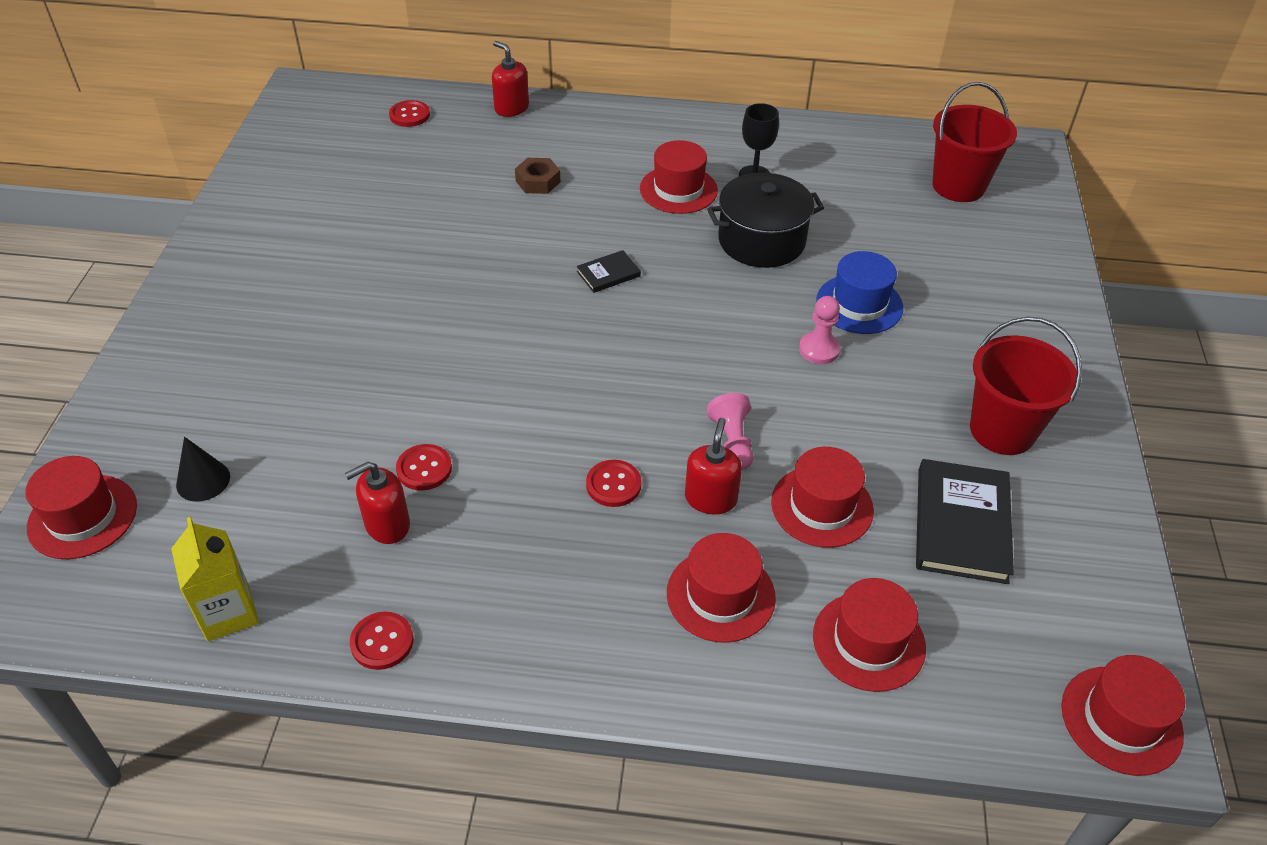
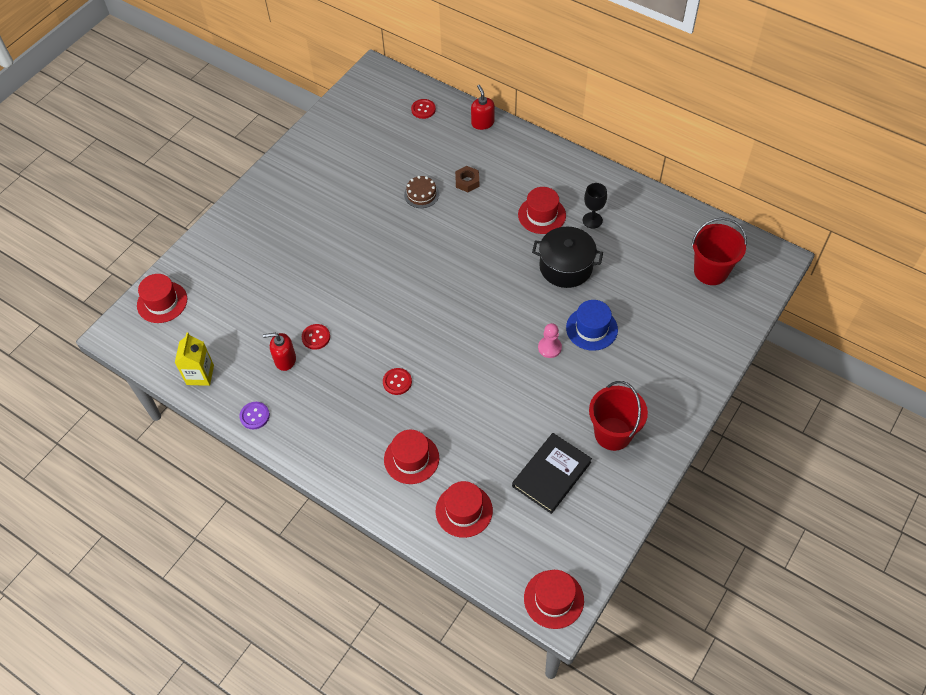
camera: 30 degrees right, 10 degrees up
black cone [176,437,230,502] -> none
red button [350,612,413,670] -> purple button [239,402,270,429]
black book [577,250,641,293] -> none
red soap dispenser [685,418,742,514] -> none
pink pawn [707,393,753,470] -> none
red hat [771,447,874,548] -> none
none -> brown cake [404,176,439,208]

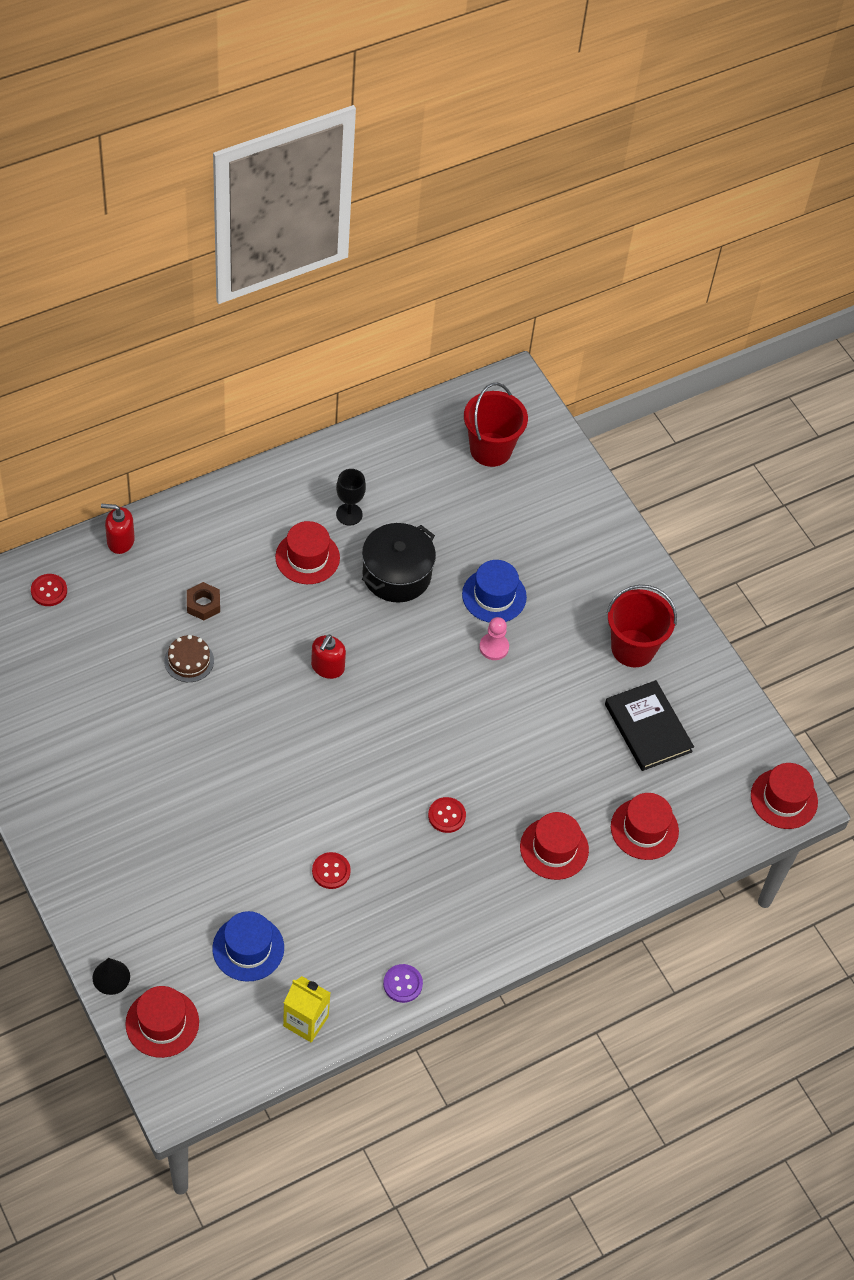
camera: 70 degrees left, 0 degrees up
red soap dispenser [263,333,296,371] -> red soap dispenser moved to [311,635,346,679]
none -> black cone [92,958,130,995]
none -> blue hat [212,911,284,981]

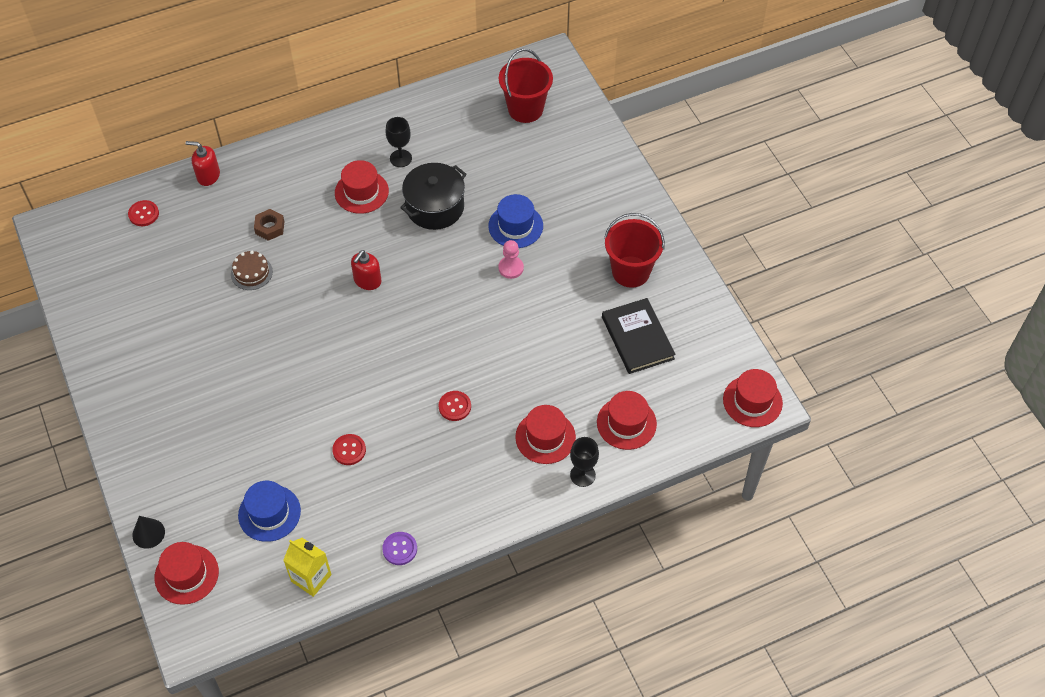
camera: 10 degrees right, 0 degrees up
none -> black goblet [570,437,599,487]

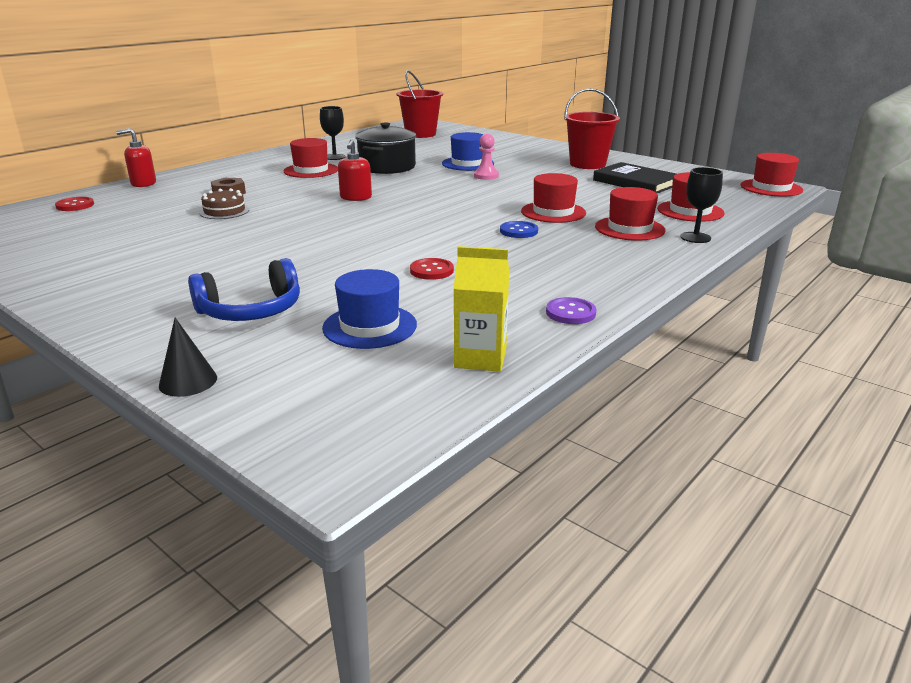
camera: 25 degrees left, 30 degrees down
red hat [154,542,219,605] -> red hat moved to [521,173,586,223]
red button [439,391,471,421] -> blue button [500,221,538,238]
none -> blue headphones [188,258,300,321]

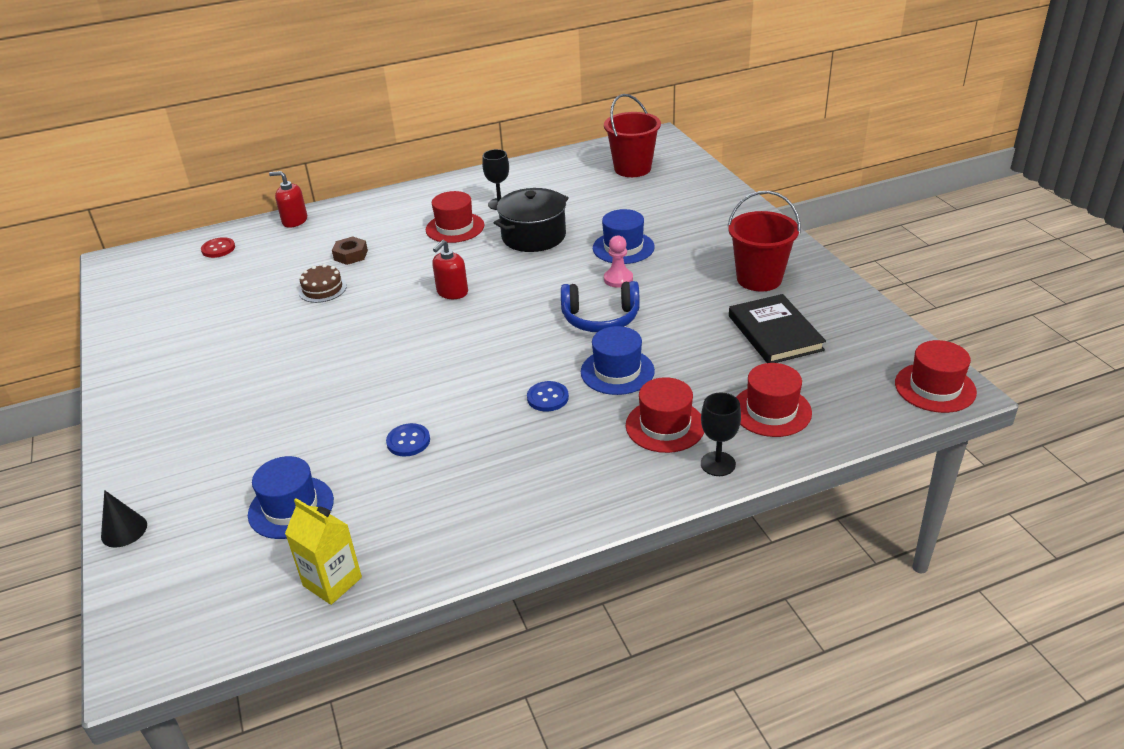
camera: 30 degrees right, 10 degrees up
blue headphones [188,258,300,321] -> blue headphones moved to [561,281,640,332]
red button [410,258,454,280] -> blue button [386,423,430,457]
red hat [521,173,586,223] -> blue hat [581,326,655,395]
purple button [546,297,596,324] -> none

